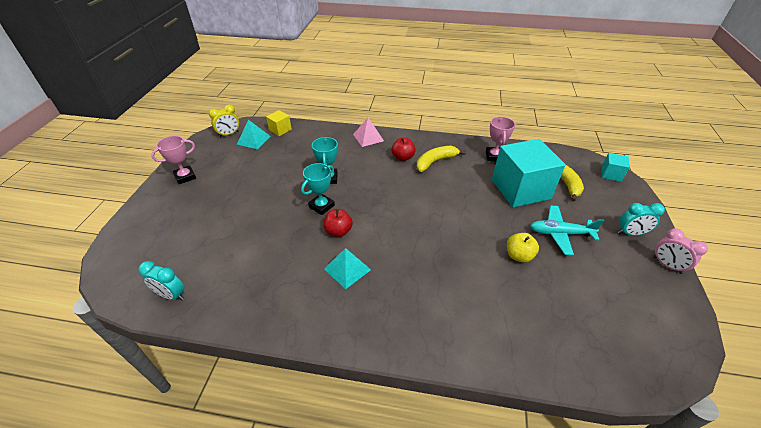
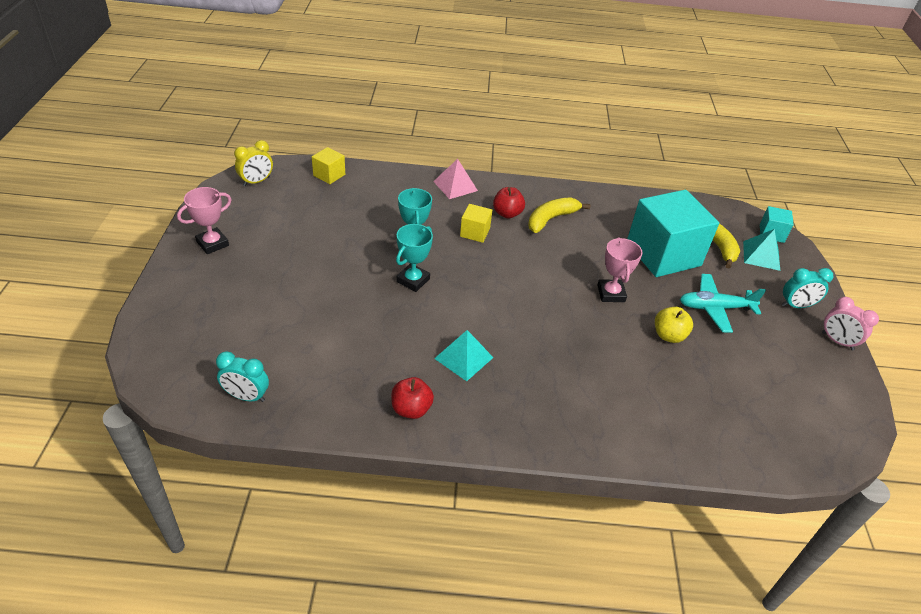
camera: 10 degrees left, 0 degrees up
turquoise pyramid [237,120,271,149] -> turquoise pyramid moved to [743,229,780,271]
red apple [324,209,353,237] -> red apple moved to [391,377,434,419]
pink trophy [486,117,515,161] -> pink trophy moved to [597,237,643,302]
none -> yellow cube [460,204,492,243]

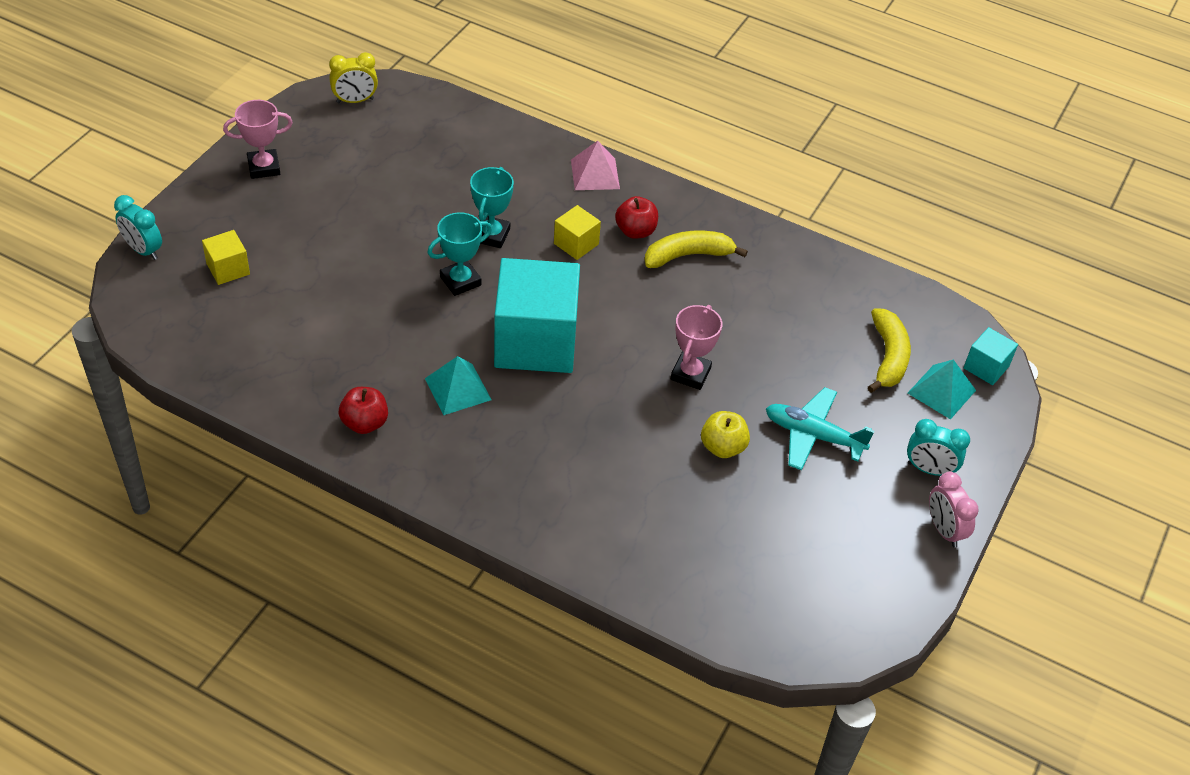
camera: 25 degrees right, 5 degrees up
turquoise clock [216,351,269,402] -> turquoise clock moved to [114,195,162,260]
yellow cube [312,147,345,184] -> yellow cube moved to [202,230,250,285]
turquoise cube [627,190,719,277] -> turquoise cube moved to [494,258,580,373]

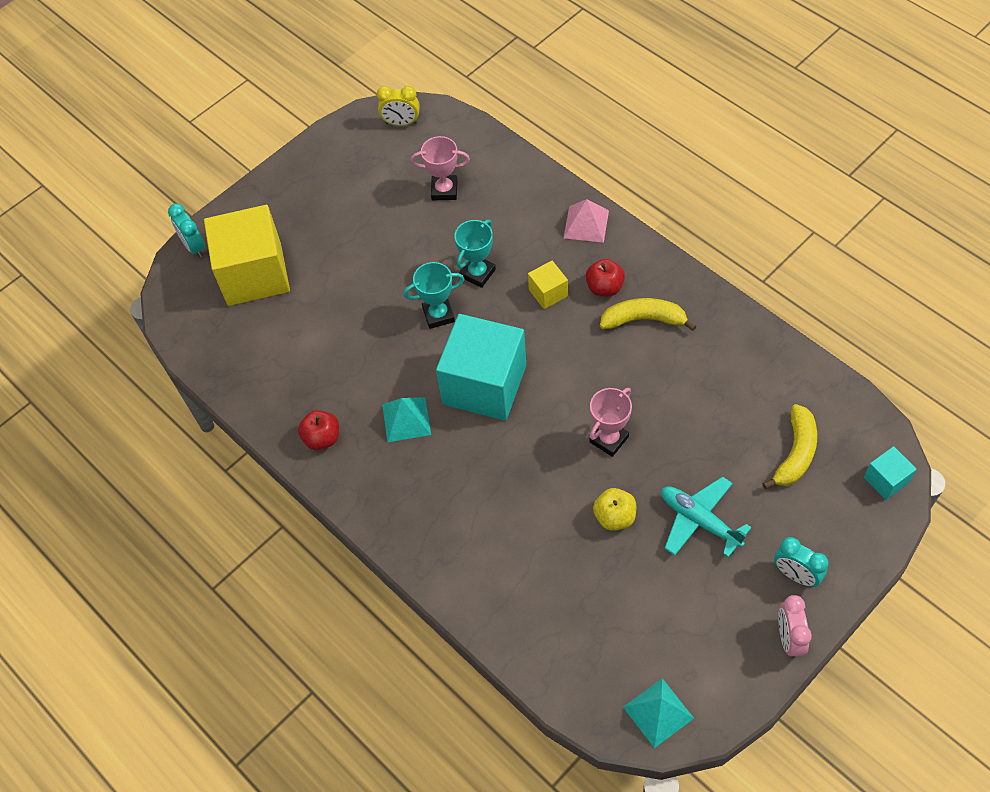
camera: 25 degrees right, 10 degrees up
yellow cube [202,230,250,285] -> yellow cube [204,205,290,306], size x2.25
pink trophy [223,100,293,179] -> pink trophy moved to [411,136,470,200]
turquoise pyramid [908,359,976,420] -> turquoise pyramid moved to [623,678,694,748]

